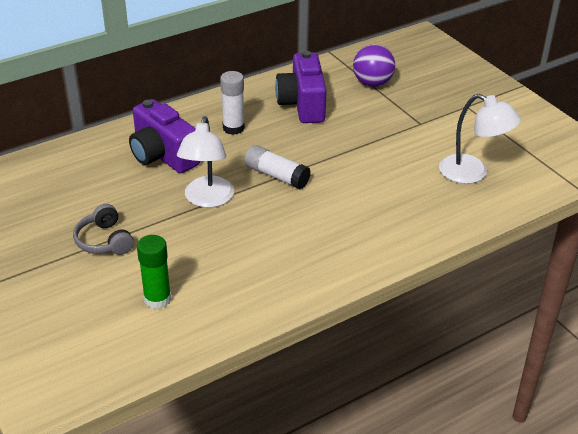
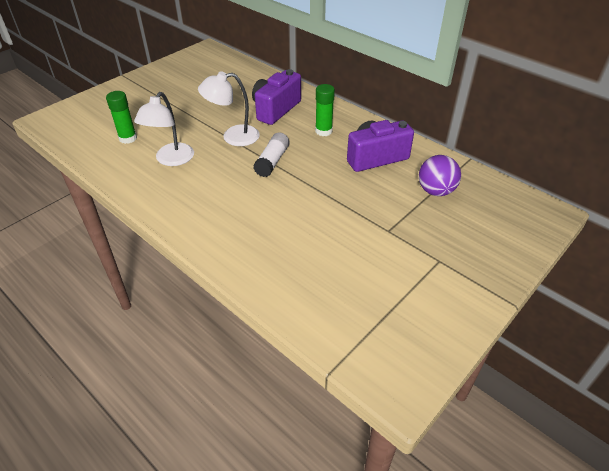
camera: 75 degrees right, 5 degrees up
grey headphones [73,204,134,255] -> none
white glue stick [220,71,245,135] -> green glue stick [315,84,335,136]
white lamp [439,94,521,184] -> white lamp moved to [134,92,194,166]

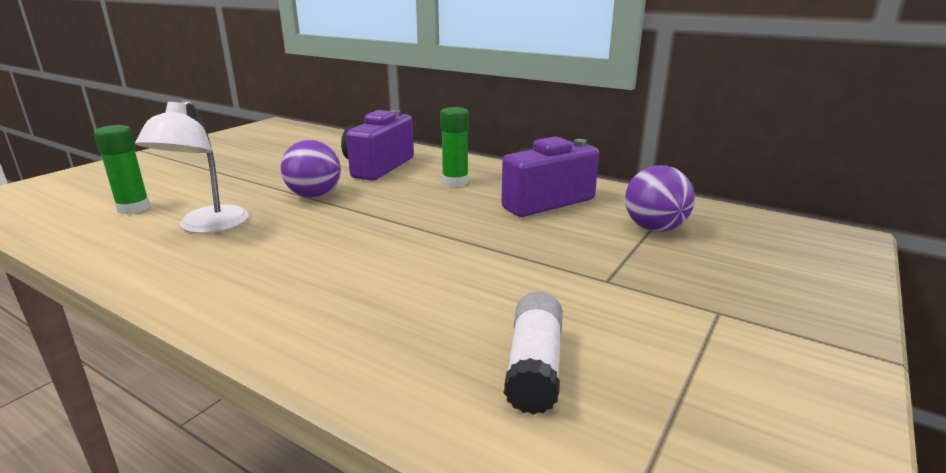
camera: 10 degrees left, 20 degrees down
white lamp [198,71,260,146] -> purple ball [281,140,341,198]
white glue stick [253,133,289,177] -> white glue stick moved to [504,291,563,415]

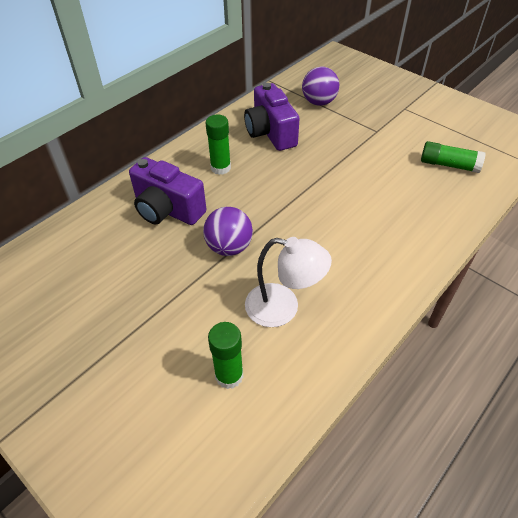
camera: 80 degrees left, 25 degrees up
white glue stick [504,291,563,415] -> green glue stick [421,141,486,173]

